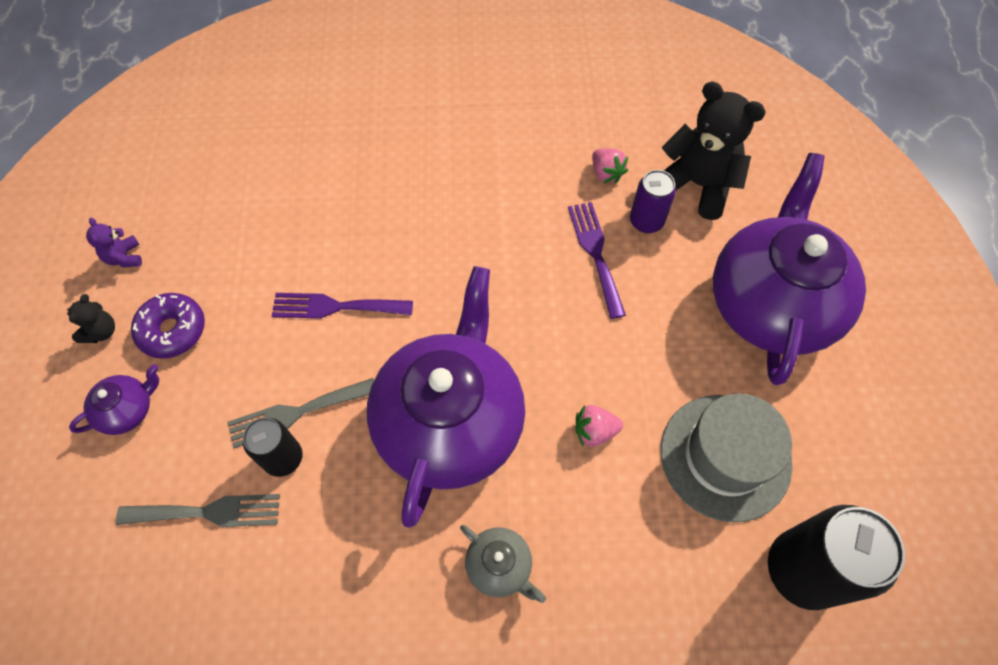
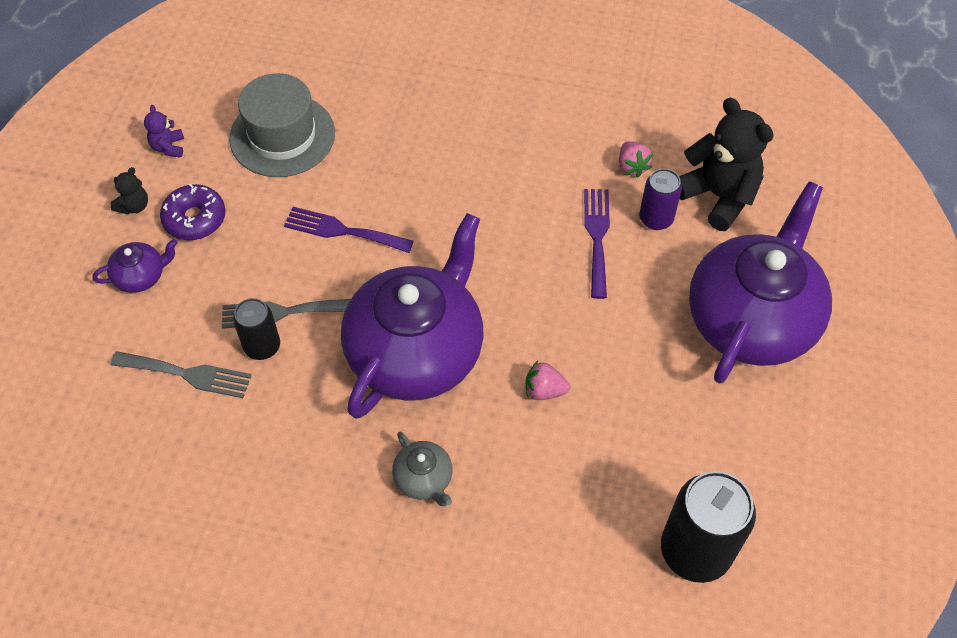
camera: 15 degrees right, 5 degrees down
grey hat [661,393,793,523] -> grey hat moved to [229,73,335,177]

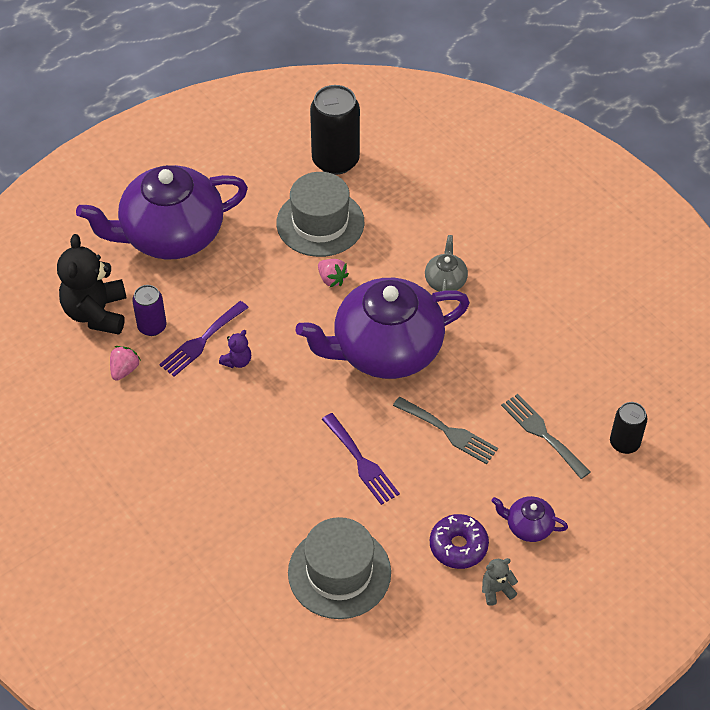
camera: 140 degrees left, 5 degrees down
black teddy bear [111,167,148,214] -> grey teddy bear [482,558,518,606]
purple teddy bear [144,105,184,158] -> purple teddy bear moved to [219,330,251,368]
black can [233,298,280,360] -> black can moved to [610,402,648,454]
none -> grey hat [276,172,364,257]

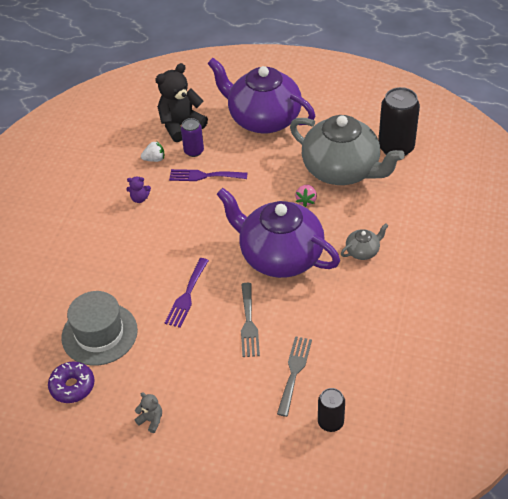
camera: 55 degrees right, 5 degrees down
pink strawberry [110,346,141,381] -> white strawberry [141,141,164,162]
purple teddy bear [219,330,251,368] -> purple teddy bear moved to [126,177,151,203]
grey hat [276,172,364,257] -> grey teapot [290,115,405,185]
purple donut [430,514,489,569] -> purple donut moved to [48,362,95,403]
purple teapot [492,496,568,542] -> none

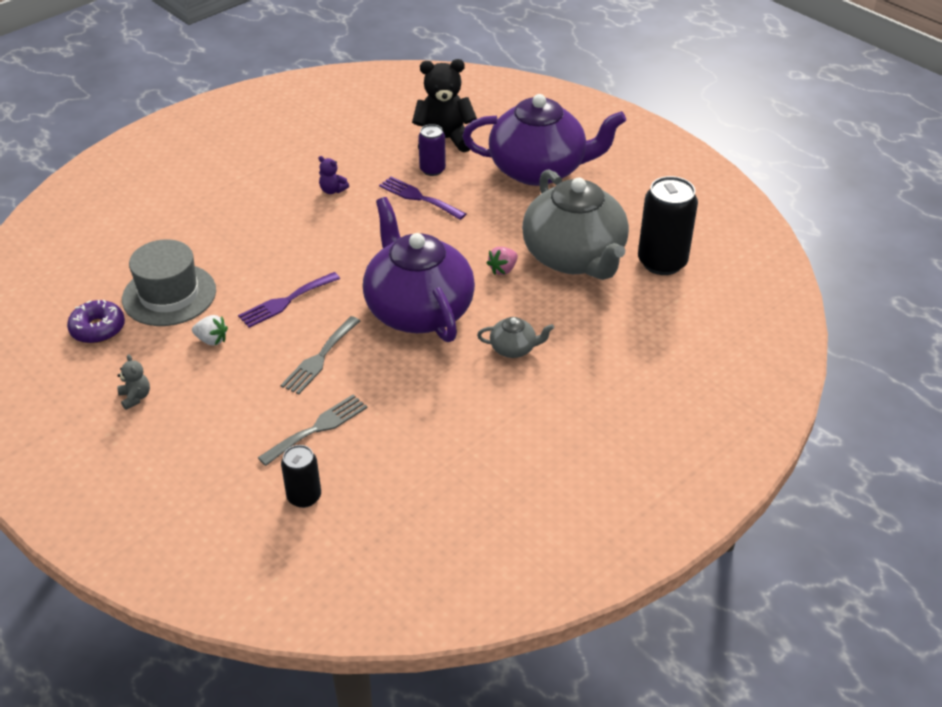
camera: 30 degrees right, 5 degrees down
white strawberry [141,141,164,162] -> white strawberry moved to [192,315,228,346]
purple teapot [207,58,315,134] -> purple teapot turned 120 degrees clockwise [462,94,626,186]

